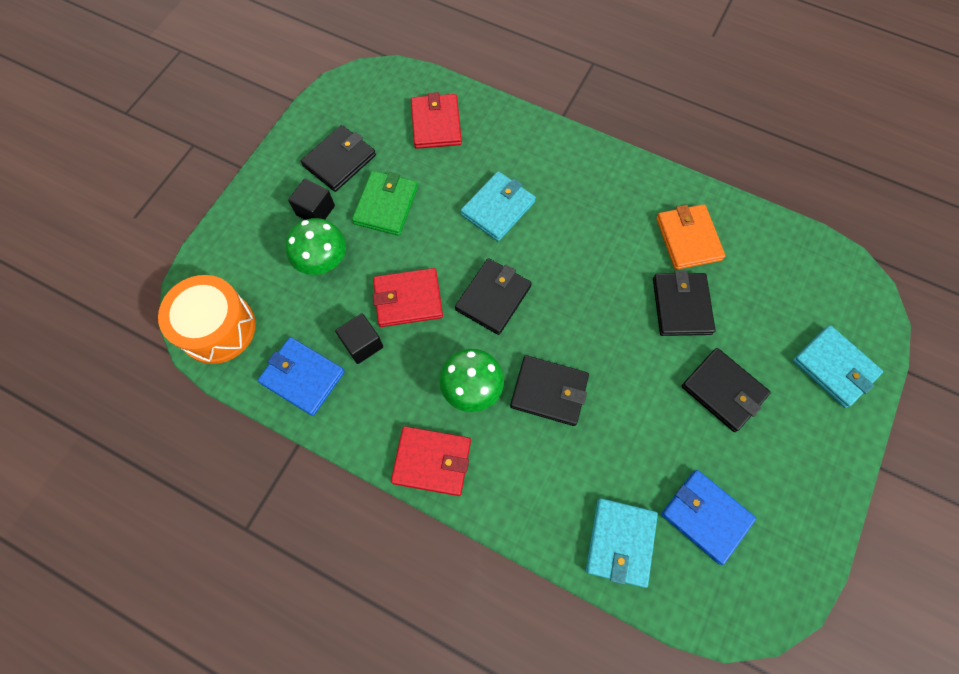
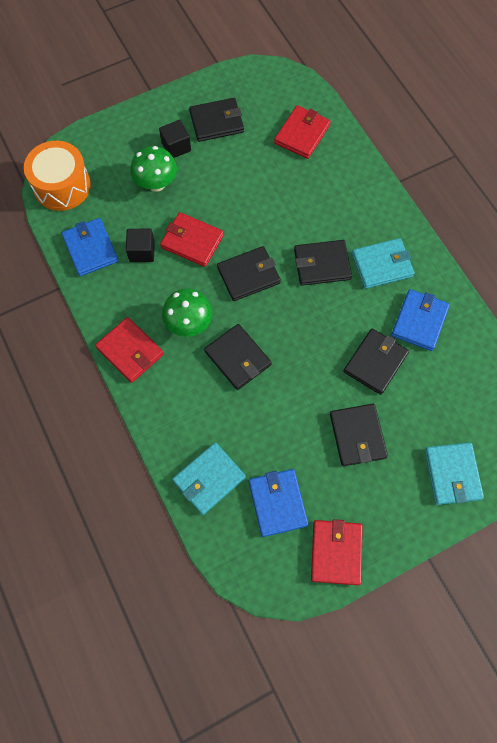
camera: 35 degrees right, 0 degrees up
green wallet [352,171,418,236] -> none
turquoise wallet [461,171,536,241] -> turquoise wallet moved to [352,238,415,289]
orange wallet [656,204,725,270] -> blue wallet [391,289,450,351]
none -> black wallet [294,240,352,286]
none -> red wallet [311,519,363,585]

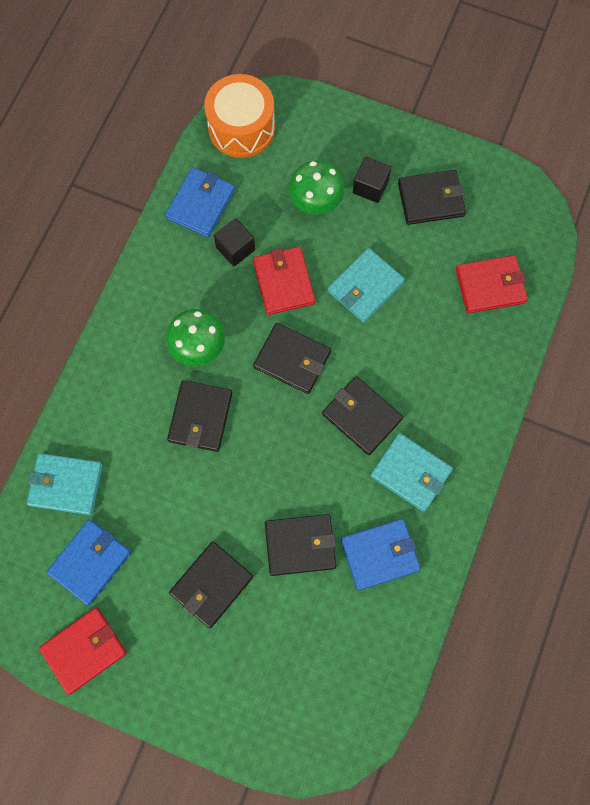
camera: 50 degrees right, 5 degrees up
red wallet [95,317,164,383] -> none
black wallet [189,98,244,142] -> black wallet turned 45 degrees counterclockwise [398,170,466,225]
turquoise wallet [425,443,484,505] -> turquoise wallet moved to [328,248,405,323]

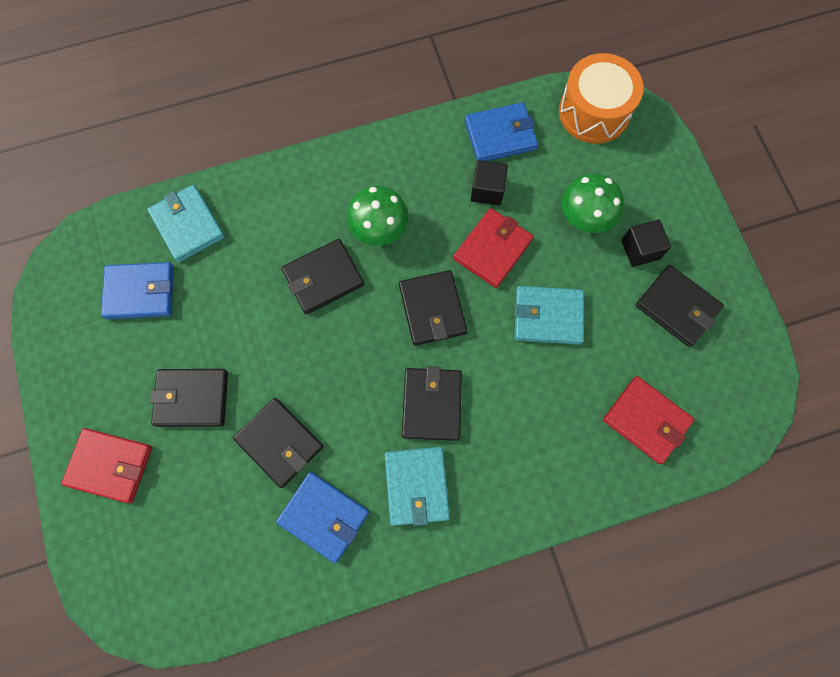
camera: 50 degrees right, 0 degrees up
red wallet [39,608,127,695] -> red wallet moved to [61,428,152,503]

